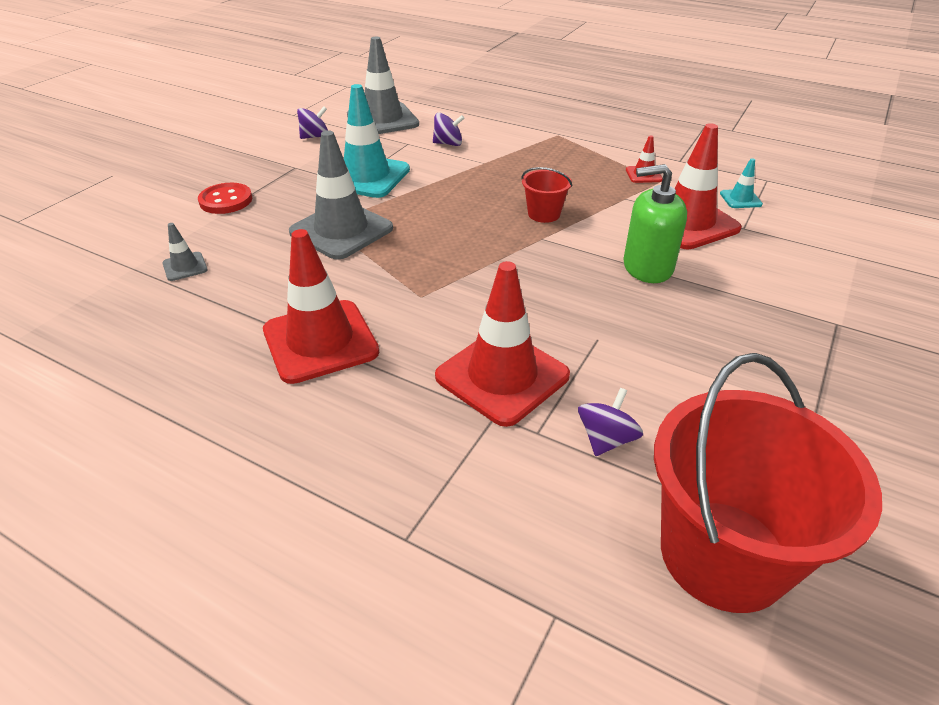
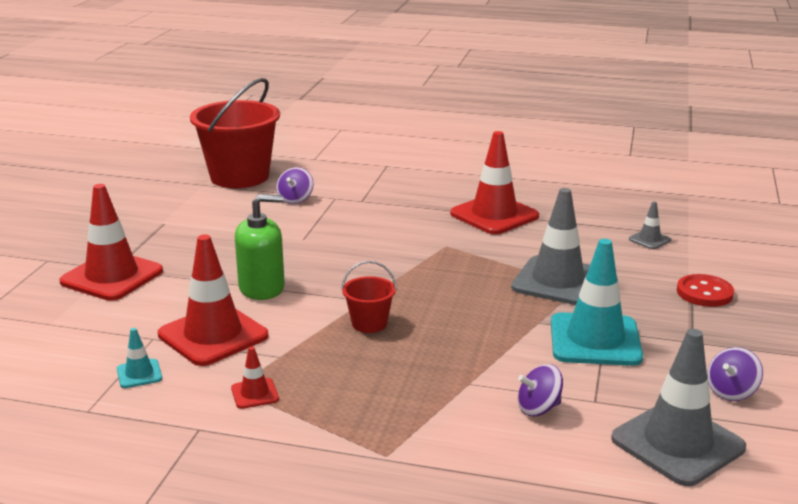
camera: 165 degrees right, 15 degrees down
red traffic cone [435,261,570,427] -> red traffic cone moved to [59,184,163,301]

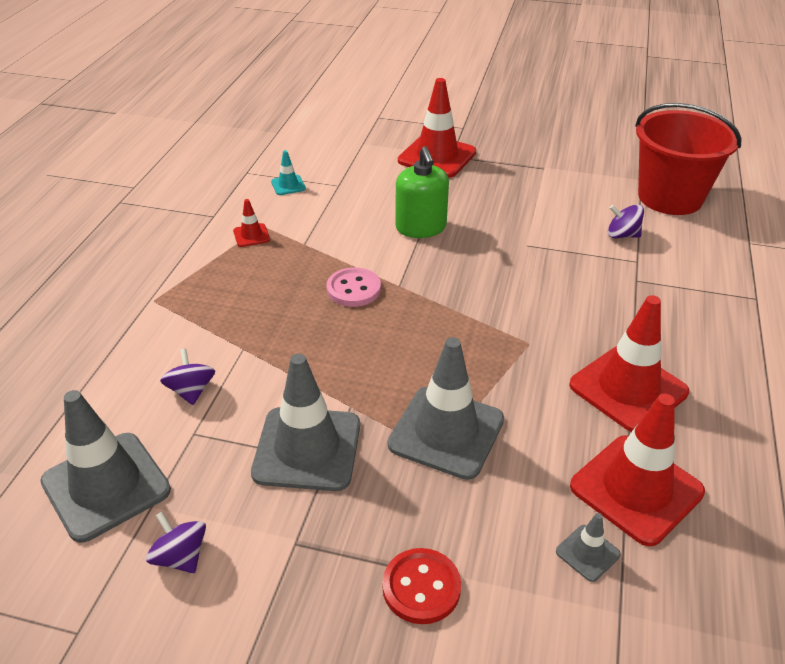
camera: 90 degrees right, 15 degrees up
red traffic cone [158,234,268,366] -> red traffic cone moved to [570,393,705,547]
red bucket [341,261,397,333] -> pink button [326,267,381,307]
turquoise traffic cone [551,239,643,366] -> grey traffic cone [251,354,360,491]

